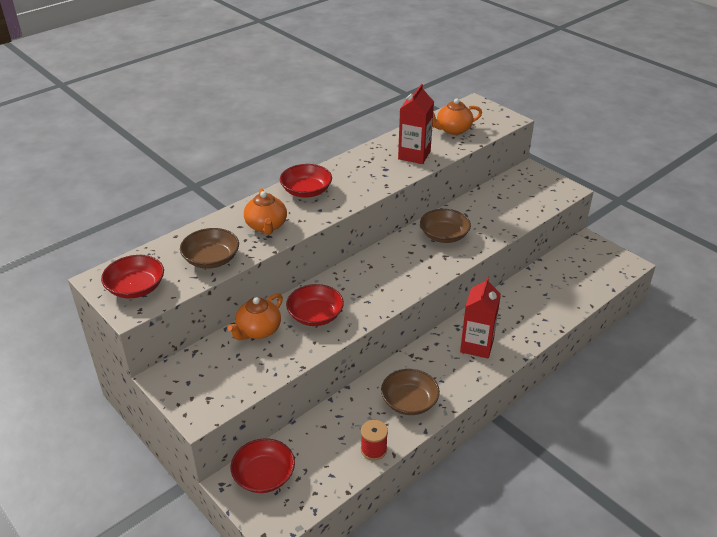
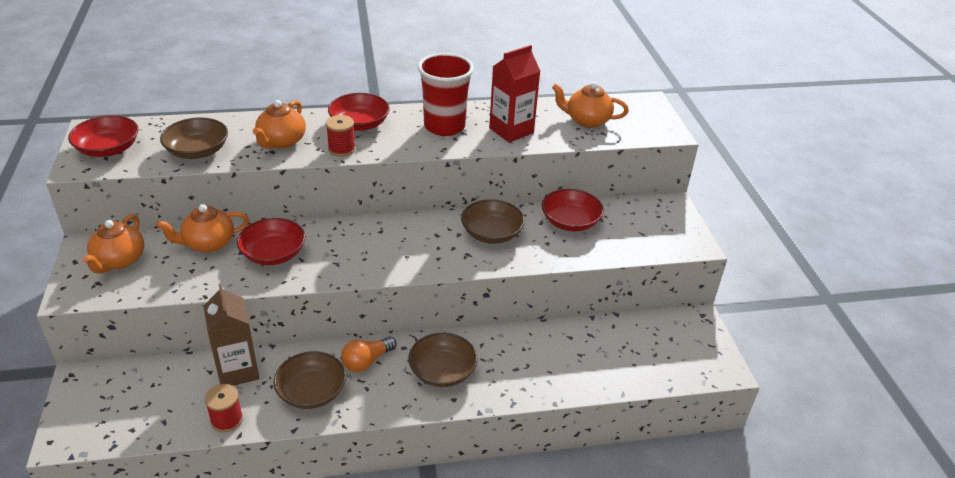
camera: 30 degrees right, 0 degrees up
red bowl [231,438,295,493] -> red bowl moved to [542,189,604,231]
red carton [460,277,501,359] -> brown bowl [409,333,478,387]
none -> orange teapot [82,214,144,274]
none -> brown carton [204,284,259,386]
none -> red spool [326,115,356,157]
none -> orange light bulb [341,337,397,372]
none -> red cup [418,53,474,136]

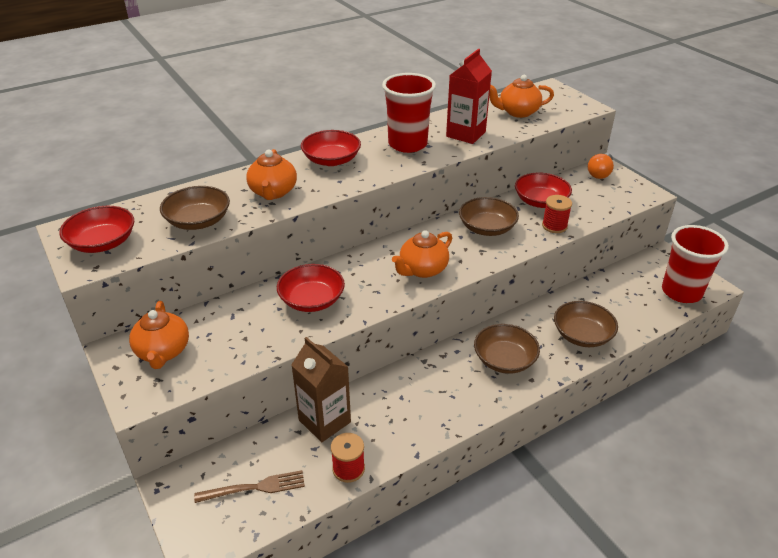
camera: 20 degrees left, 0 degrees up
orange teapot [156,204,249,253] -> orange teapot moved to [392,230,452,278]
brown bowl [274,351,346,409] -> brown bowl moved to [554,301,618,347]
red spool [326,115,356,157] -> red spool moved to [542,195,572,233]
orange light bulb [341,337,397,372] -> orange light bulb moved to [588,153,614,179]
none -> brown fork [194,470,305,503]
none -> red cup [662,225,729,303]

